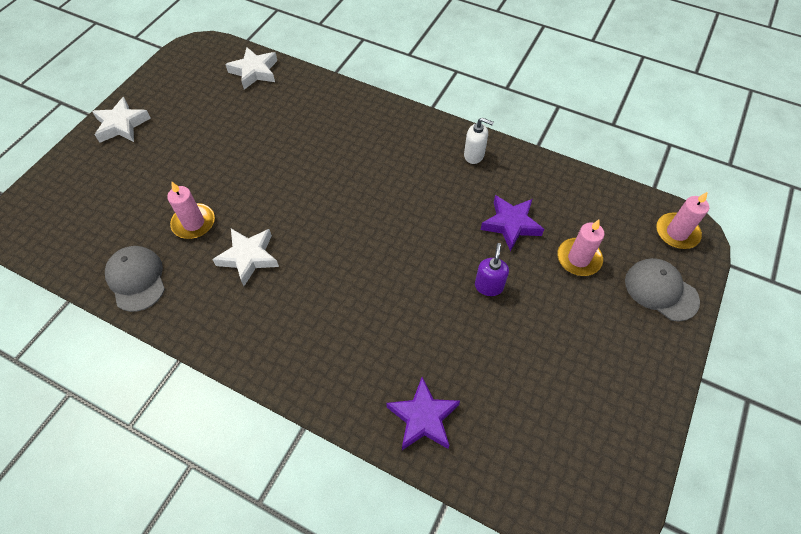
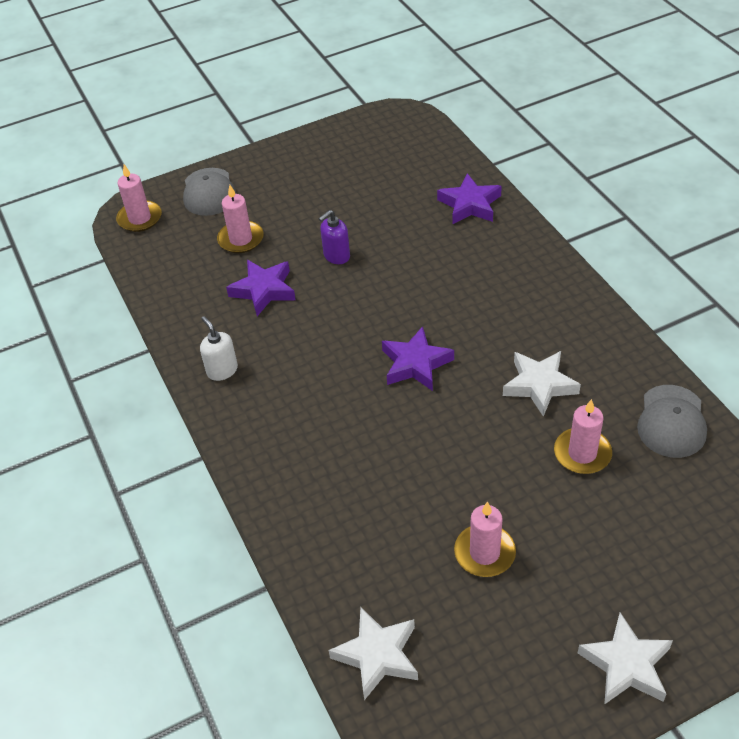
camera: 140 degrees left, 10 degrees down
none -> purple star [382,326,454,391]
none -> pink candle [454,502,516,577]

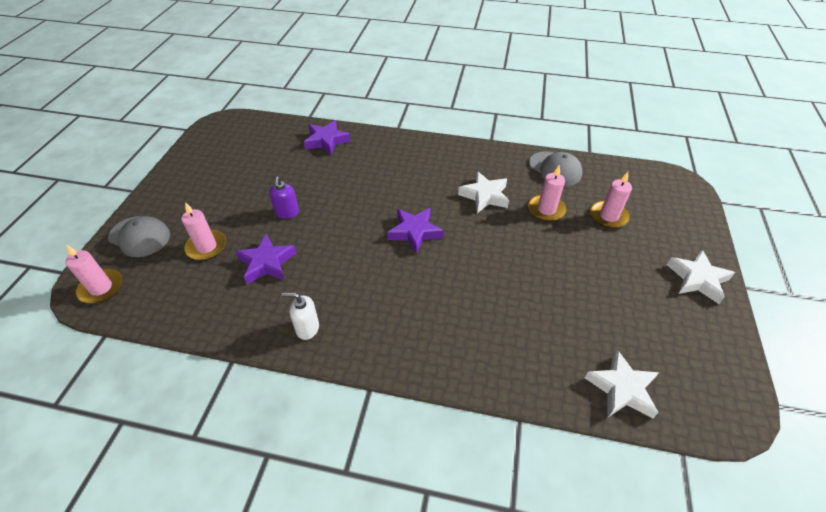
camera: 55 degrees left, 0 degrees up
pink candle [454,502,516,577] -> pink candle moved to [591,172,632,228]

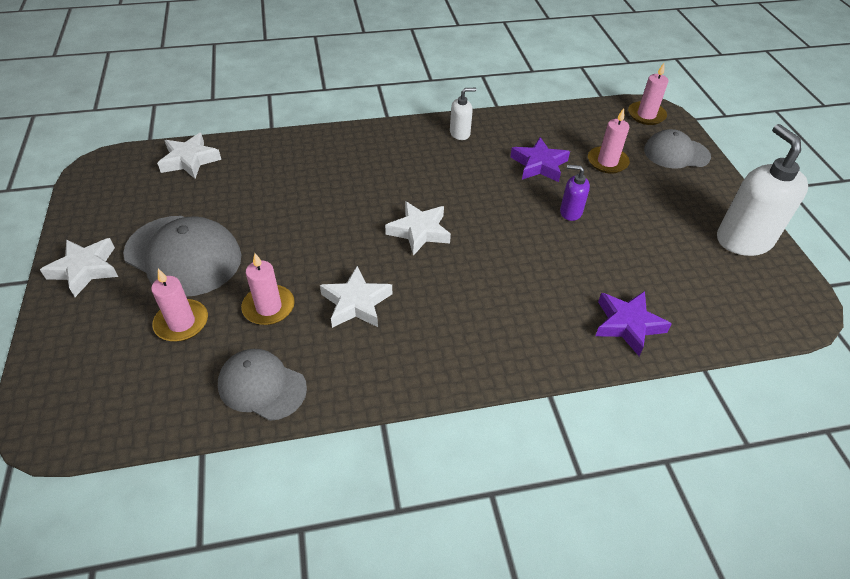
camera: 155 degrees right, 0 degrees up
purple soap dispenser [269,176,299,219] -> purple soap dispenser turned 45 degrees counterclockwise [560,165,590,221]
purple star [387,208,443,254] -> white star [385,201,451,256]
none -> grey cap [123,216,242,296]
none -> white soap dispenser [717,124,808,256]

